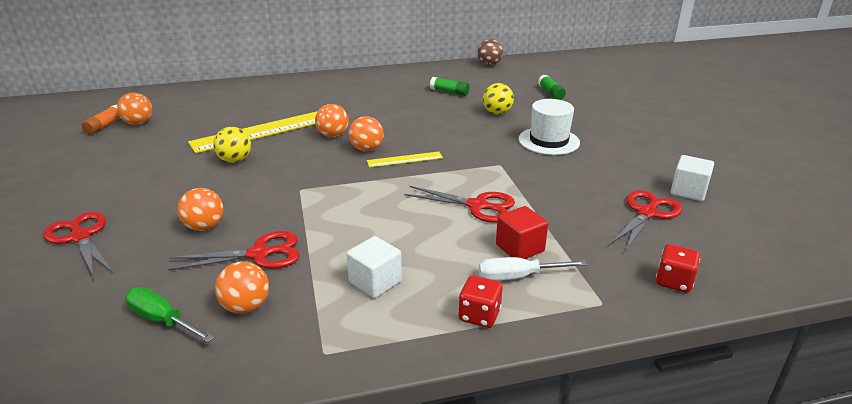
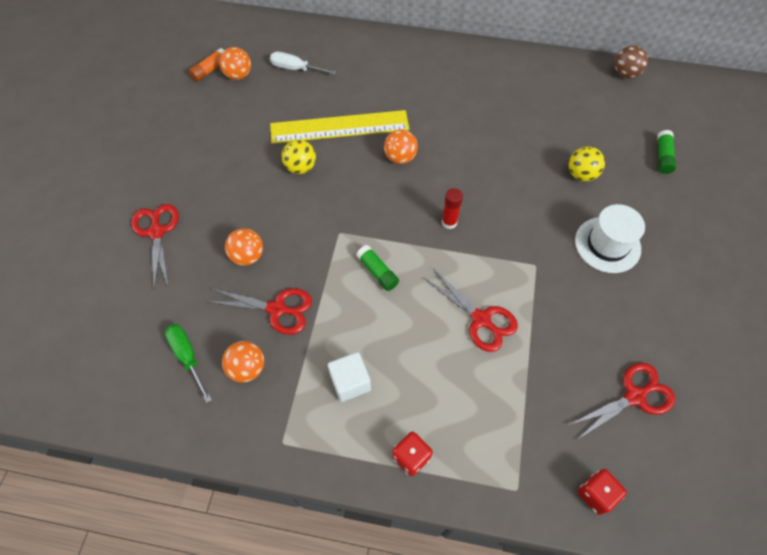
camera: 25 degrees right, 30 degrees up
orange ball [349,116,384,151] -> none
yellow ruler [367,152,443,167] -> red glue stick [442,188,463,229]
green glue stick [430,77,469,96] -> green glue stick moved to [356,245,399,291]
white screwdriver [479,257,587,281] -> white screwdriver moved to [270,52,337,75]
red cube [496,206,548,259] -> none
white cube [671,155,714,201] -> none

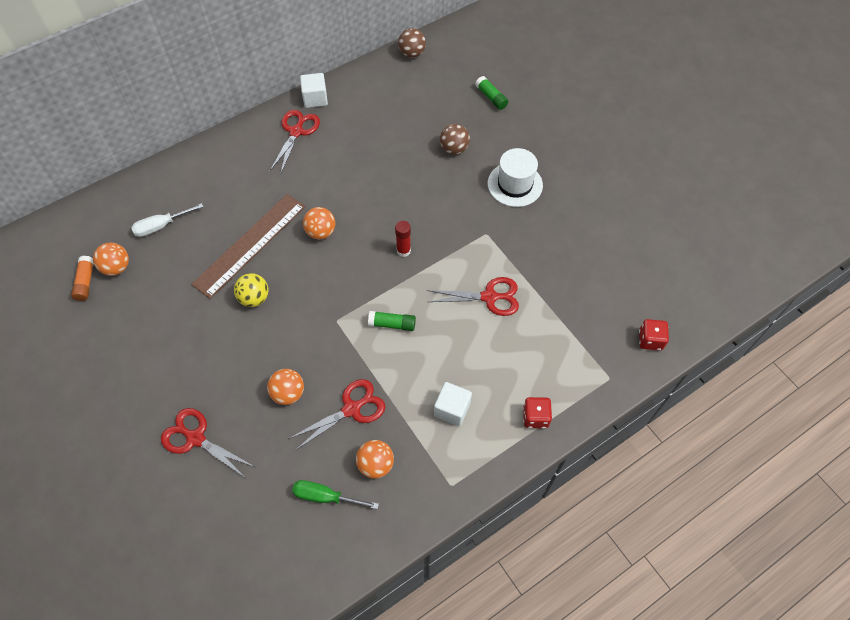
camera: 45 degrees left, 0 degrees up
yellow ruler [270,110,409,144] -> brown ruler [191,194,305,299]
yellow ball [569,146,605,182] -> brown ball [440,124,470,155]
red scissors [569,363,675,440] -> red scissors moved to [270,110,320,175]
none -> white cube [300,73,328,108]

